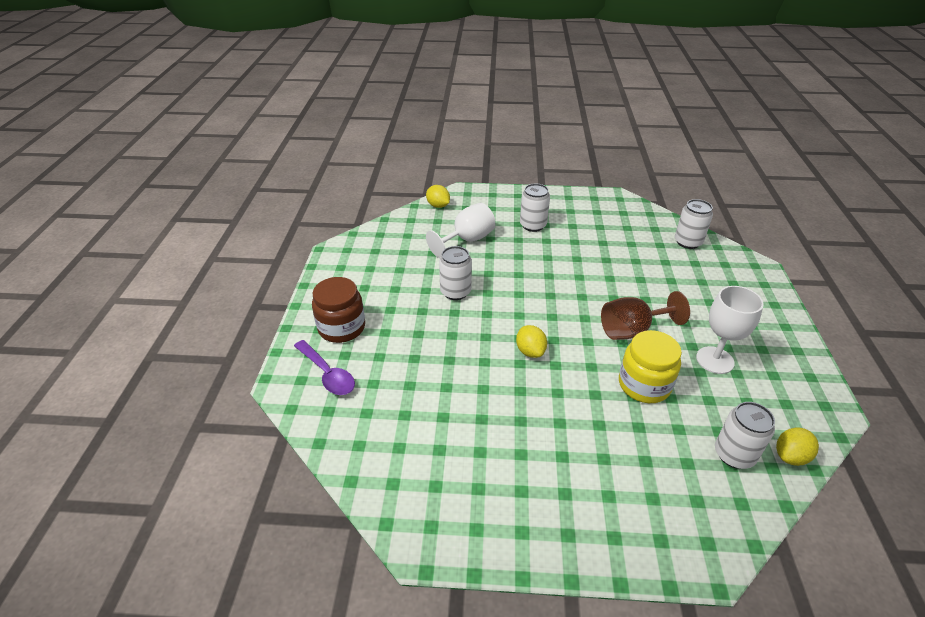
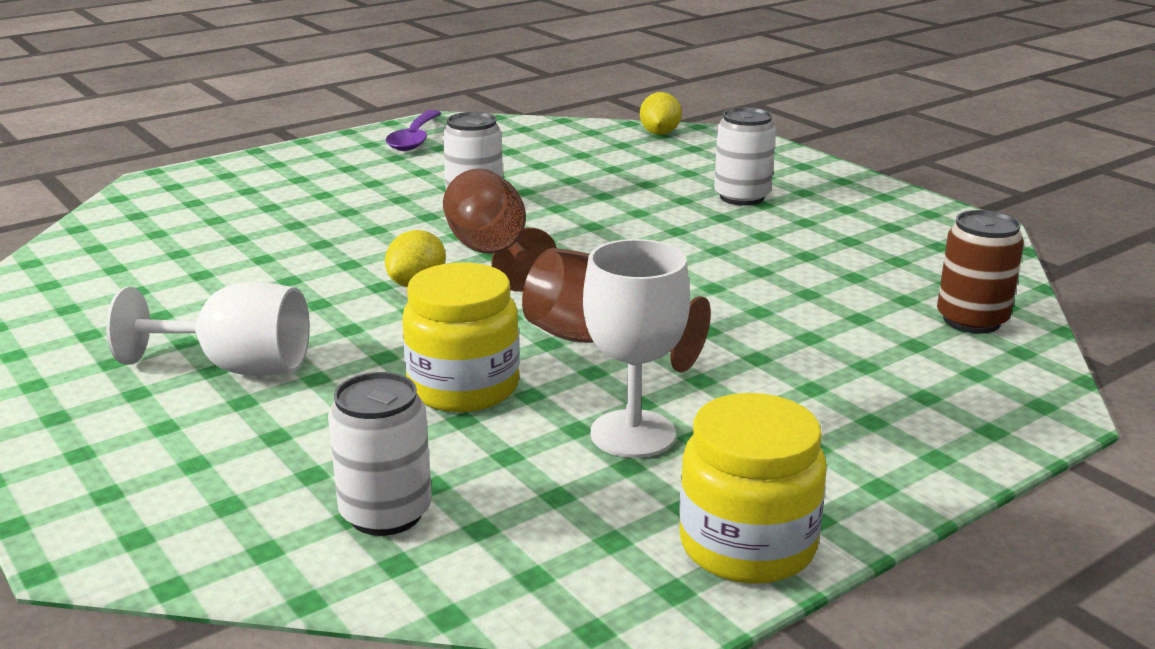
camera: 50 degrees right, 15 degrees down
purple spoon [294,340,355,395] -> purple spoon moved to [386,110,441,151]
brown jar [312,277,365,343] -> none
white goblet [426,203,496,258] -> white goblet moved to [106,282,310,376]
white can [675,199,713,249] -> brown can [937,210,1024,334]
yellow lemon [776,427,819,466] -> none
none -> brown goblet [443,168,557,292]
none -> yellow jar [679,393,827,584]

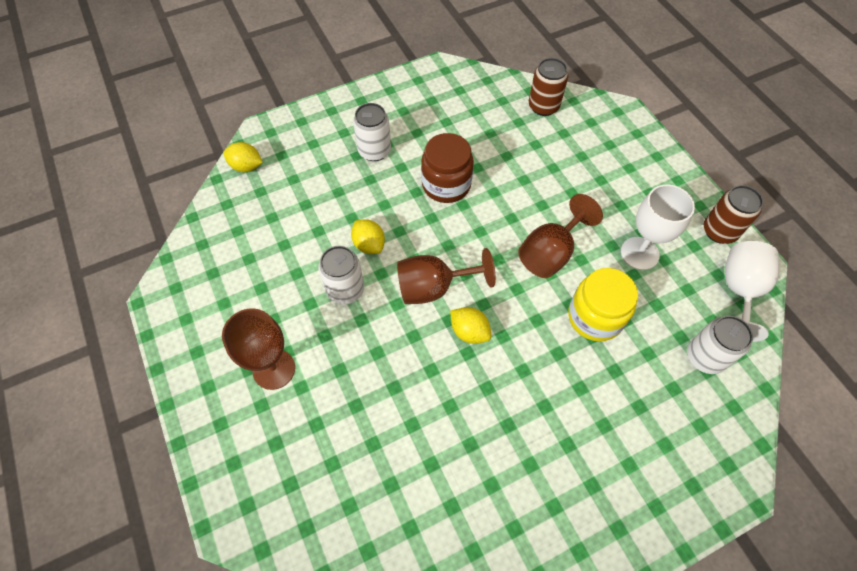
camera: 80 degrees left, 35 degrees up
white goblet [106,282,310,376] -> white goblet moved to [725,241,780,342]
purple spoon [386,110,441,151] -> none
yellow jar [679,393,827,584] -> brown can [704,185,763,244]
none -> brown goblet [222,308,295,390]
none -> yellow lemon [351,219,385,254]
none -> brown jar [421,133,474,203]

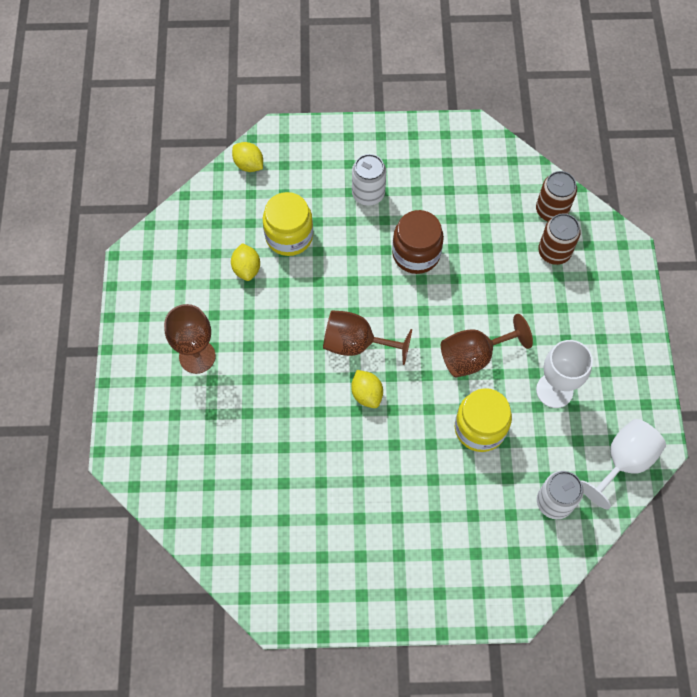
camera: 25 degrees right, 5 degrees up
white can [318,246,364,304] -> none
yellow lemon [351,219,385,254] -> yellow lemon moved to [231,243,260,281]
brown can [704,185,763,244] -> brown can moved to [538,213,581,265]
none -> yellow jar [263,192,313,256]

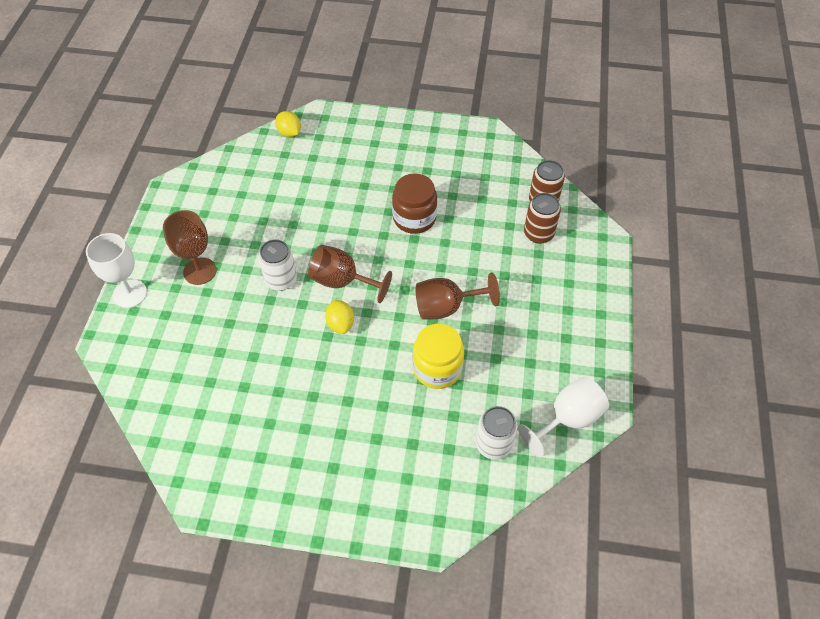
camera: 10 degrees right, 10 degrees down
yellow lemon [231,243,260,281] -> none
yellow jar [263,192,313,256] -> none
white can [352,154,386,206] -> white can moved to [259,239,297,291]
white goblet [536,340,593,408] -> white goblet moved to [86,233,147,308]

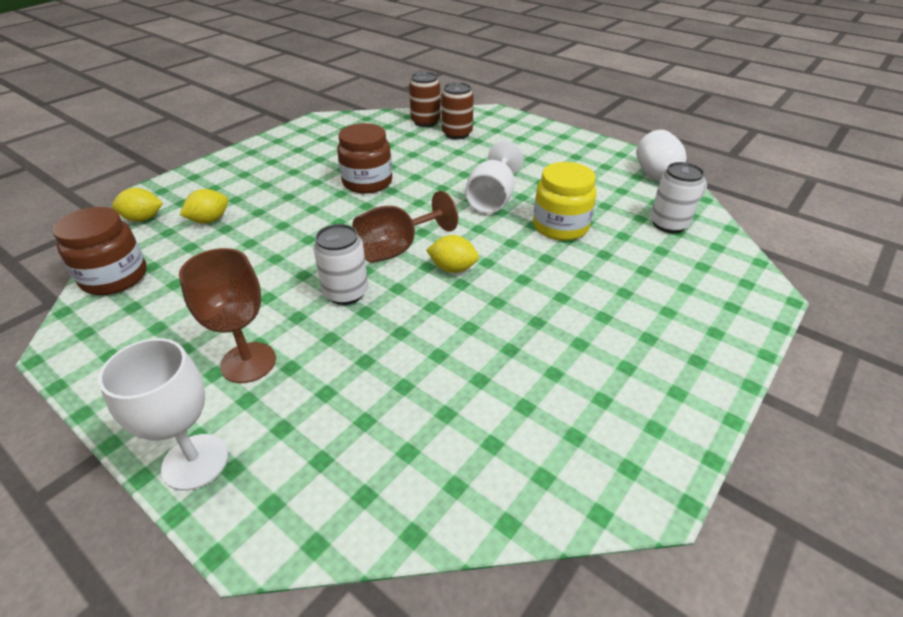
camera: 60 degrees left, 15 degrees down
brown goblet [416,273,500,320] -> white goblet [465,141,524,214]
none -> brown jar [53,207,147,295]
none -> yellow lemon [180,189,228,223]

